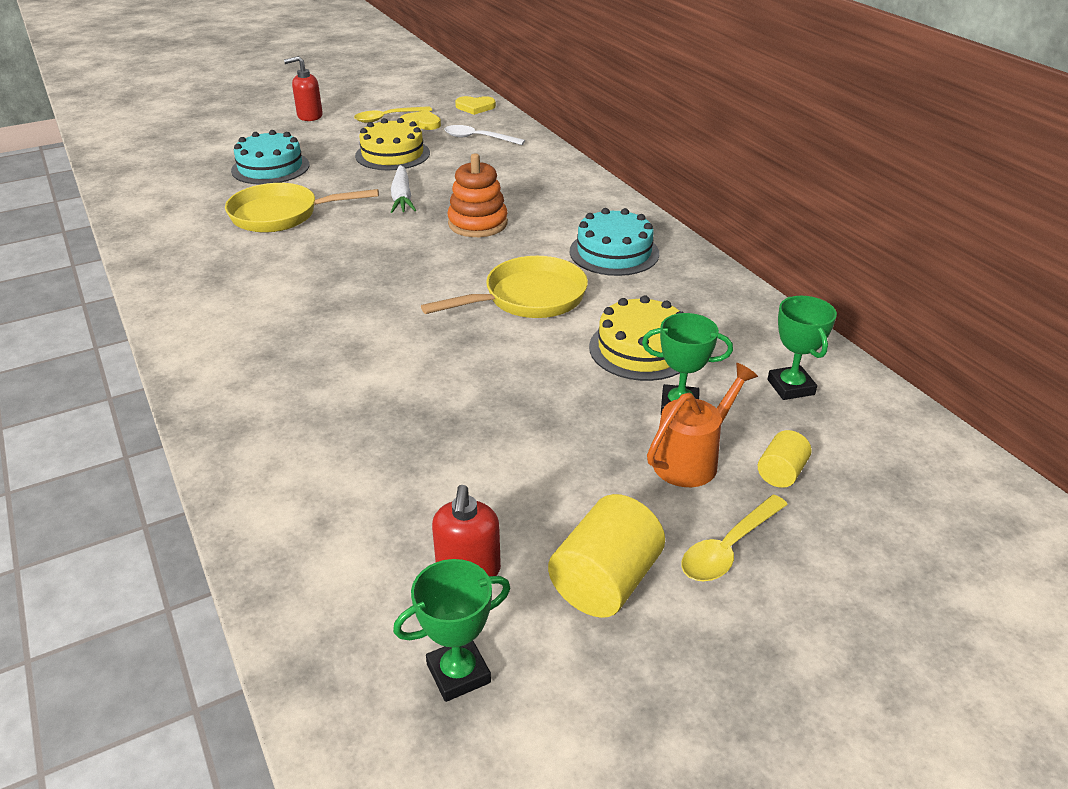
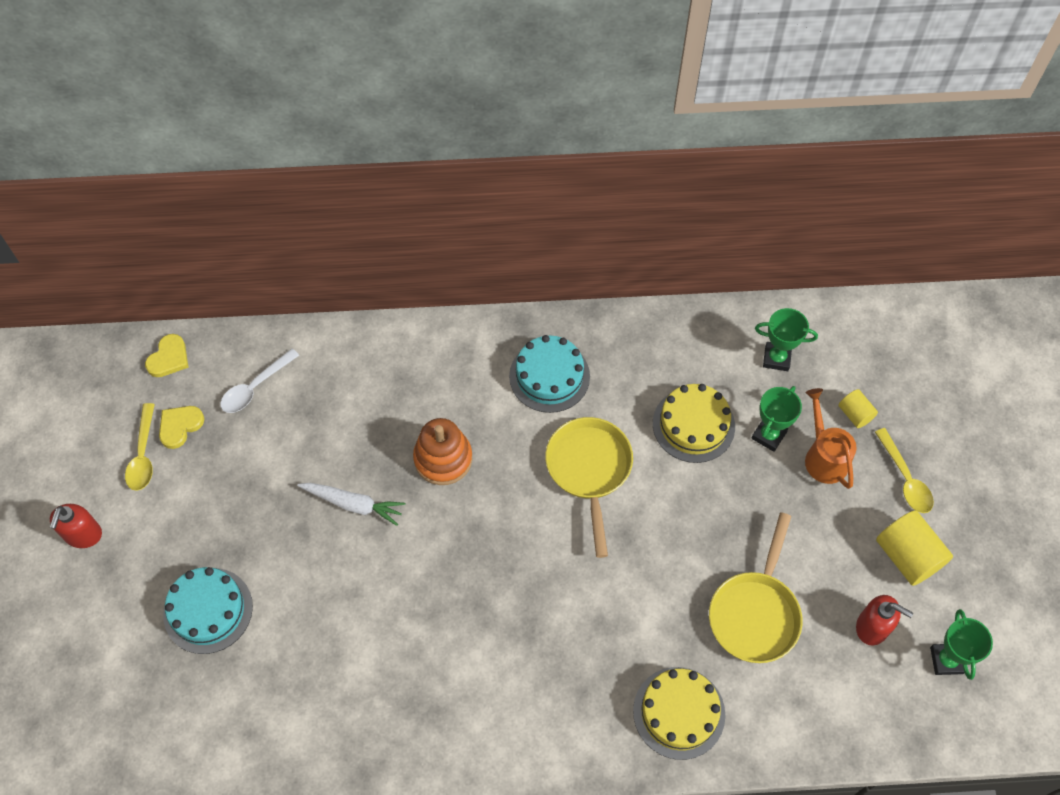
camera: 65 degrees left, 25 degrees up
yellow pan [225,183,379,232] -> yellow pan moved to [709,512,803,663]
yellow cake [355,118,430,170] -> yellow cake moved to [633,667,725,760]

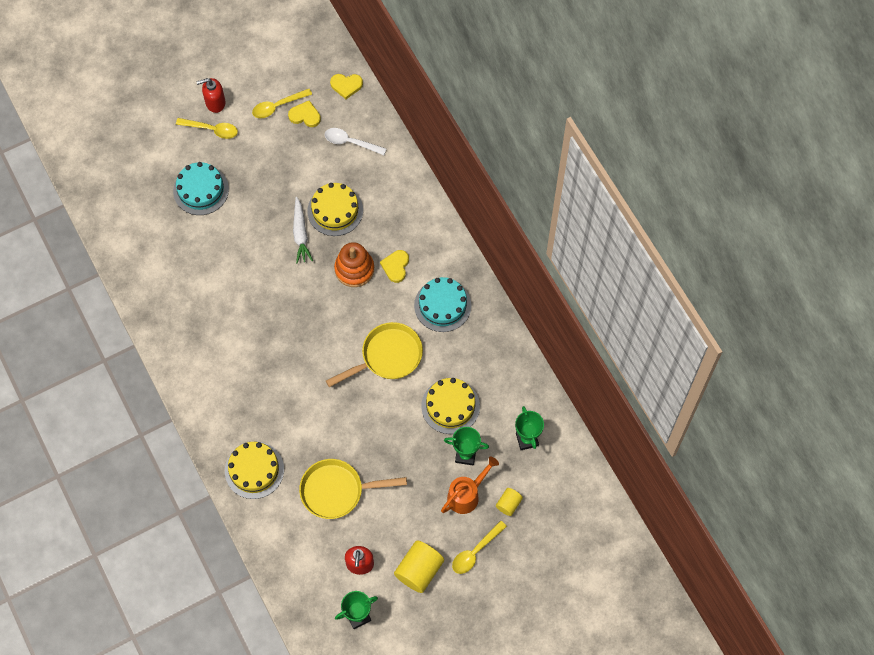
camera: 65 degrees right, 5 degrees up
none -> yellow spoon [176,118,238,139]
none -> yellow cake [307,183,363,236]
none -> yellow heart [380,250,409,283]

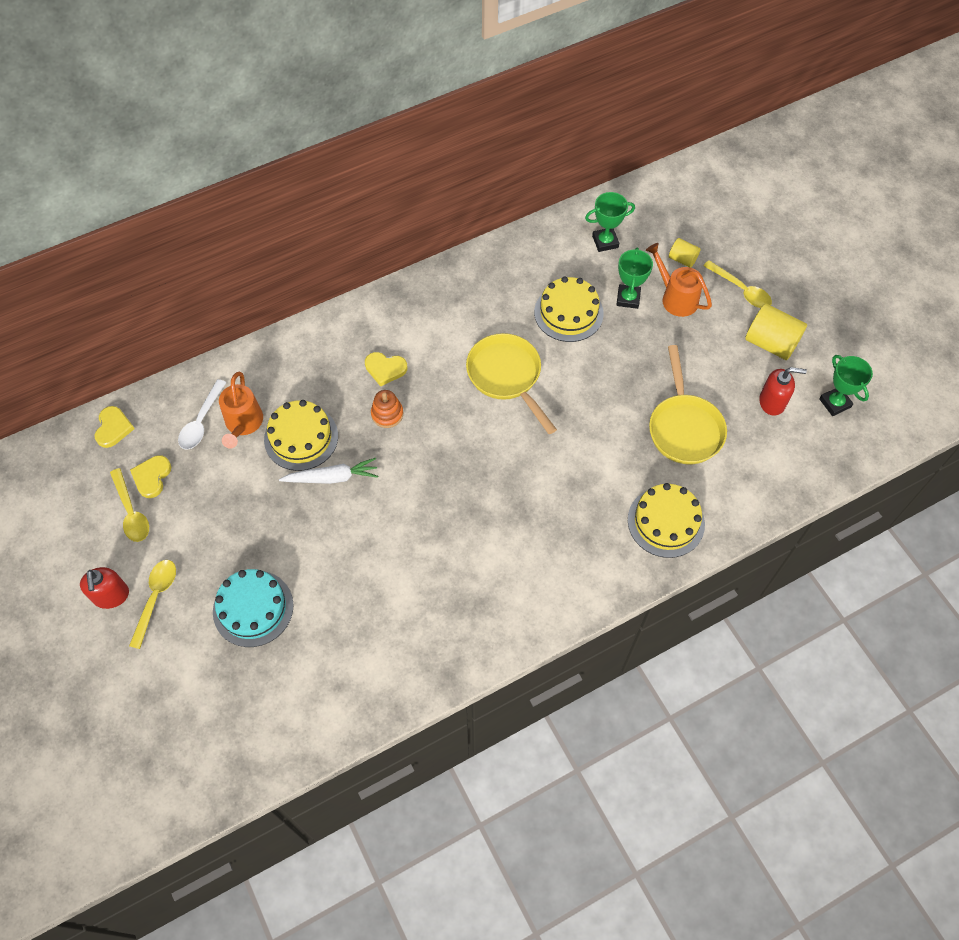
camera: 90 degrees left, 5 degrees down
orange stacking toy [334,242,374,287] -> orange stacking toy [371,390,403,428], size x0.63
turquoise cake [414,277,471,332] -> none
none -> orange watering can [219,372,263,449]

